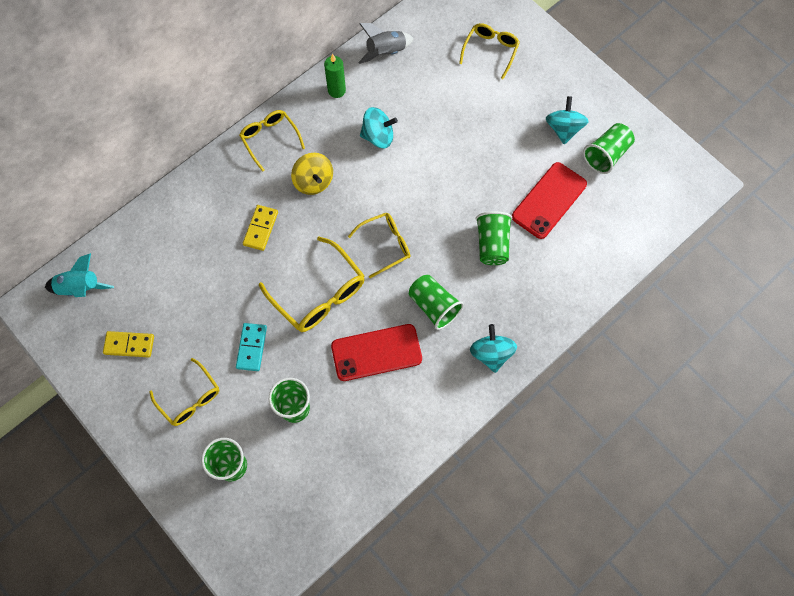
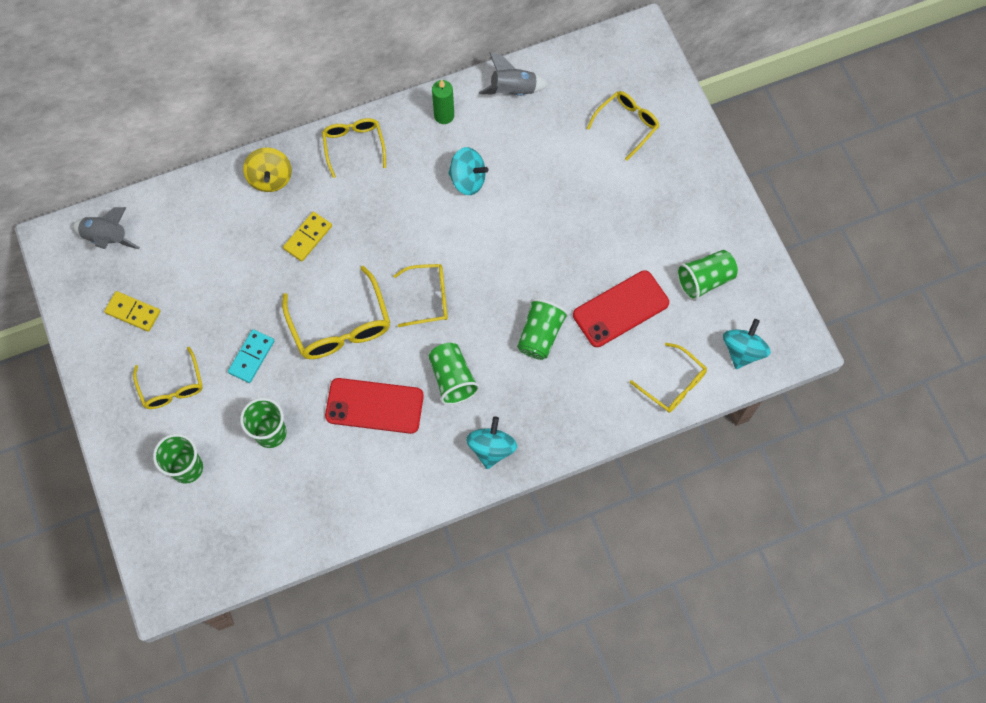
camera: 20 degrees right, 0 degrees up
turquoise rocket [45,253,114,297] -> grey rocket [73,207,140,249]
yellow spinning top [291,153,333,195] -> yellow spinning top moved to [243,147,292,192]
turquoise spinning top [546,96,589,144] -> turquoise spinning top moved to [723,319,771,369]
none -> yellow glasses [630,343,707,413]

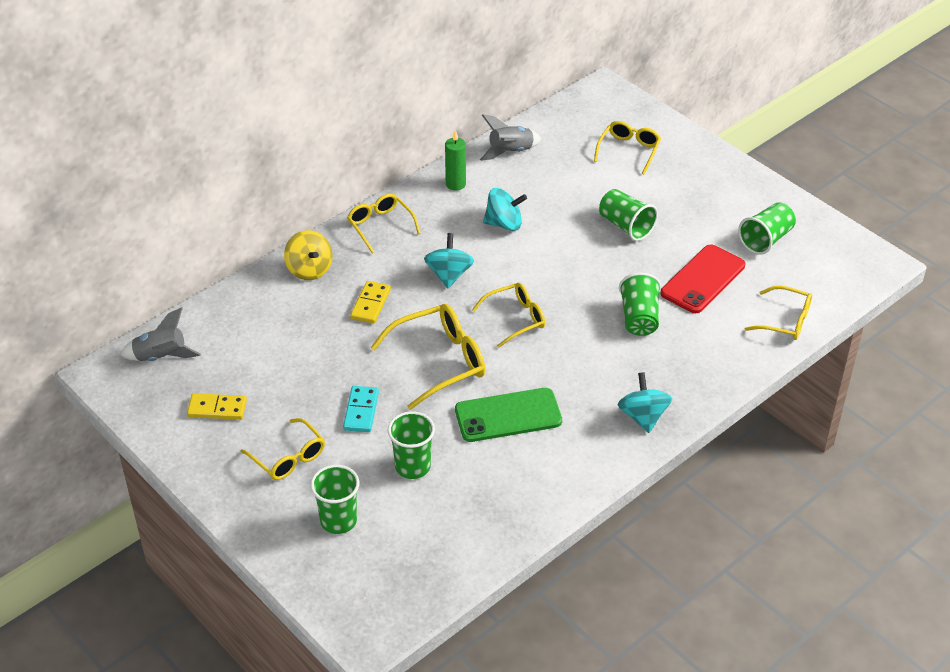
camera: 20 degrees left, 25 degrees down
yellow glasses [282,266,390,359] -> yellow glasses turned 75 degrees counterclockwise [371,304,485,410]
red phone [325,378,424,434] -> green phone [455,388,562,442]
green cup [428,343,480,405] -> green cup moved to [599,189,658,241]
turquoise spinning top [723,319,771,369] -> turquoise spinning top moved to [424,233,474,289]

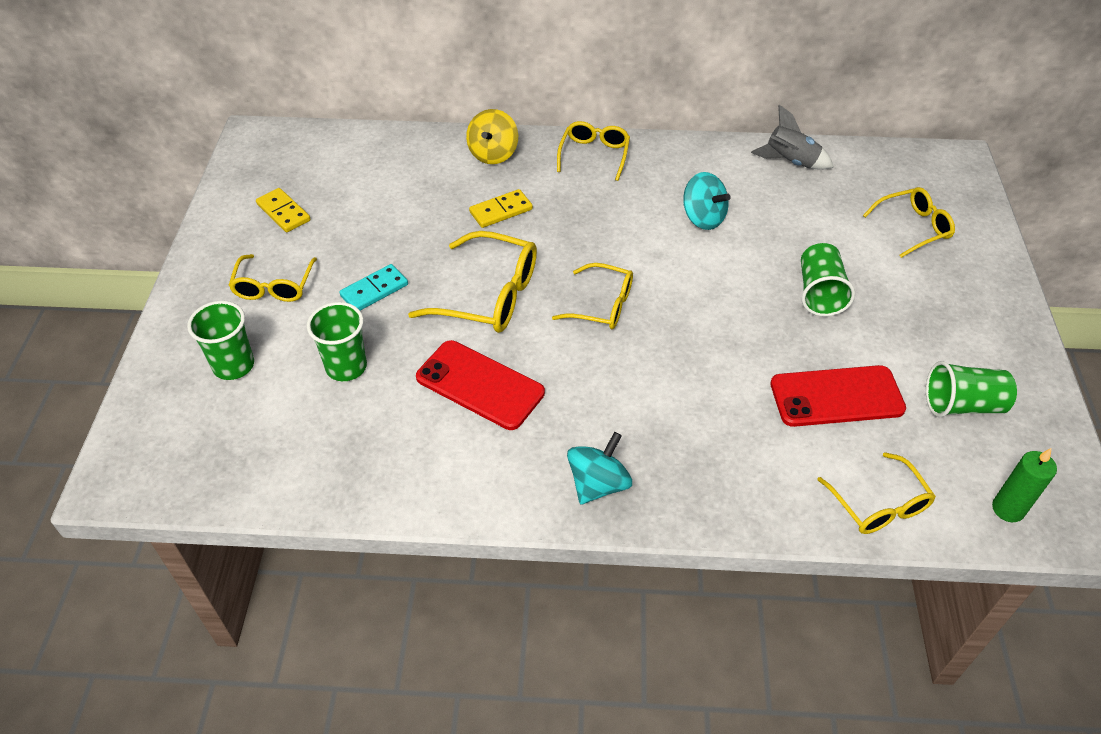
camera: 45 degrees right, 5 degrees up
grey rocket [120,307,201,361] -> none
turquoise spinning top [424,233,474,289] -> none
green candle [445,130,466,191] -> green candle moved to [992,448,1057,522]
green phone [455,388,562,442] -> red phone [416,340,545,430]
green cup [619,273,661,336] -> none

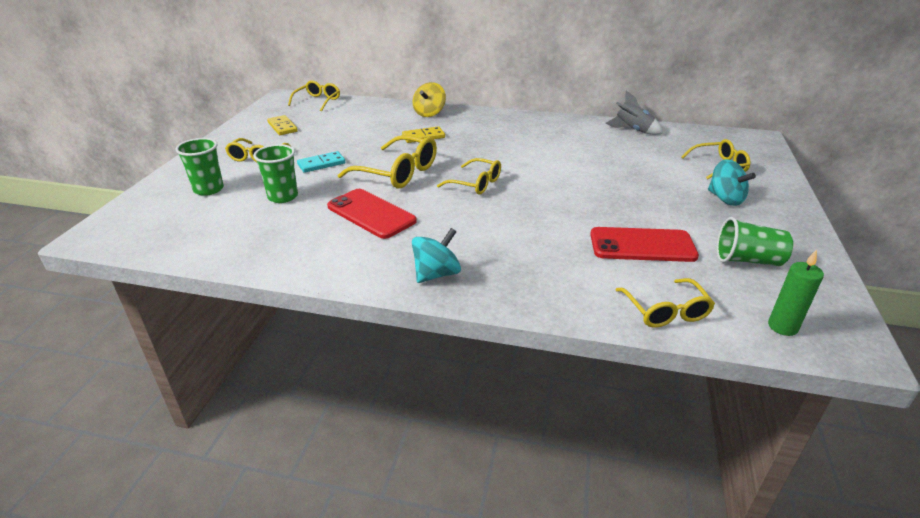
camera: 10 degrees right, 15 degrees down
yellow glasses [557,121,630,181] -> yellow glasses moved to [288,80,340,112]
turquoise spinning top [683,172,731,230] -> turquoise spinning top moved to [708,159,756,206]
green cup [801,243,855,317] -> none

